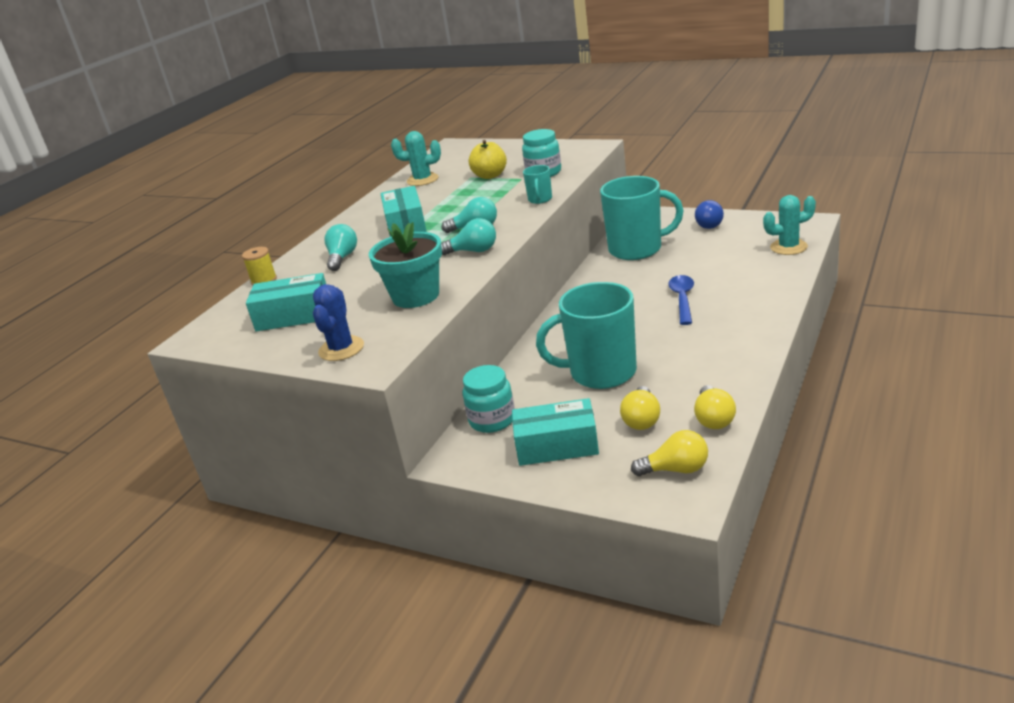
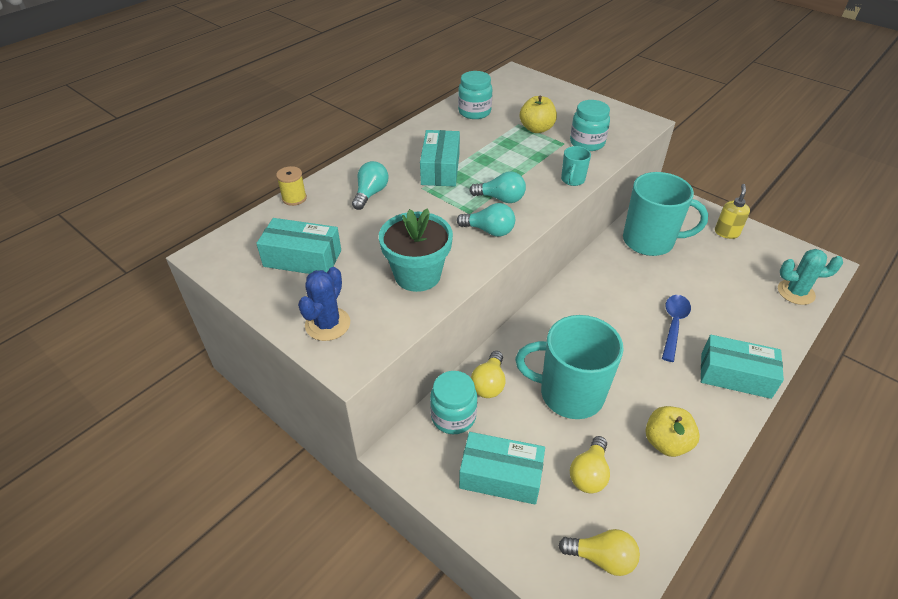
camera: 10 degrees right, 15 degrees up
turquoise cactus [391,131,441,186] -> turquoise jar [458,71,493,119]
yellow light bulb [694,385,736,429] -> yellow light bulb moved to [471,351,505,398]
blue light bulb [695,200,724,229] -> yellow soap dispenser [715,184,750,239]
none -> yellow apple [645,406,700,457]
none -> turquoise box [701,335,784,399]

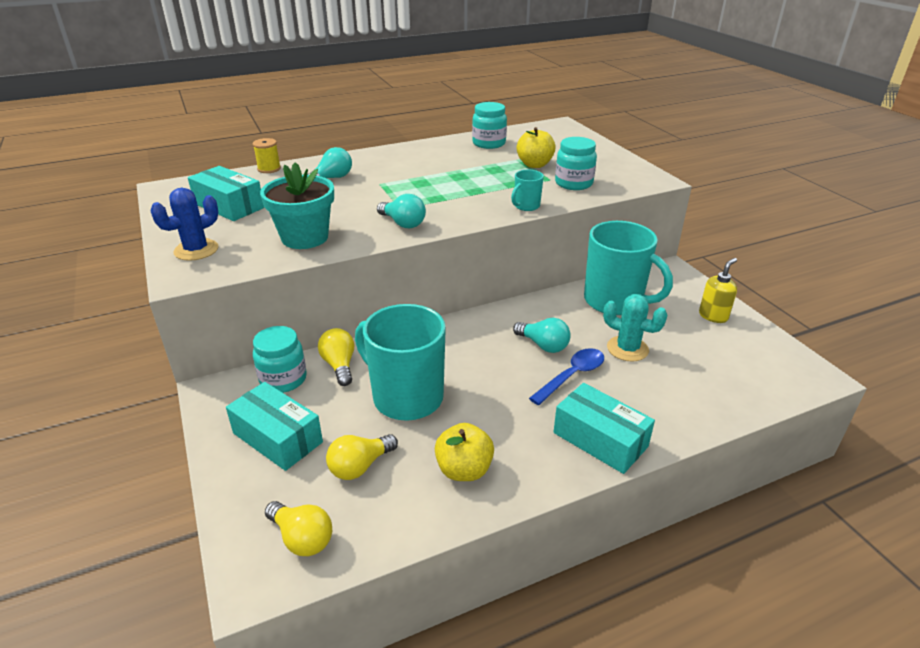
camera: 25 degrees right, 10 degrees down
turquoise box [420,130,460,187] -> none
turquoise light bulb [469,171,526,203] -> turquoise light bulb moved to [513,318,571,353]
yellow light bulb [471,351,505,398] -> yellow light bulb turned 120 degrees clockwise [318,328,354,386]
turquoise cactus [778,249,843,305] -> turquoise cactus moved to [603,294,667,362]

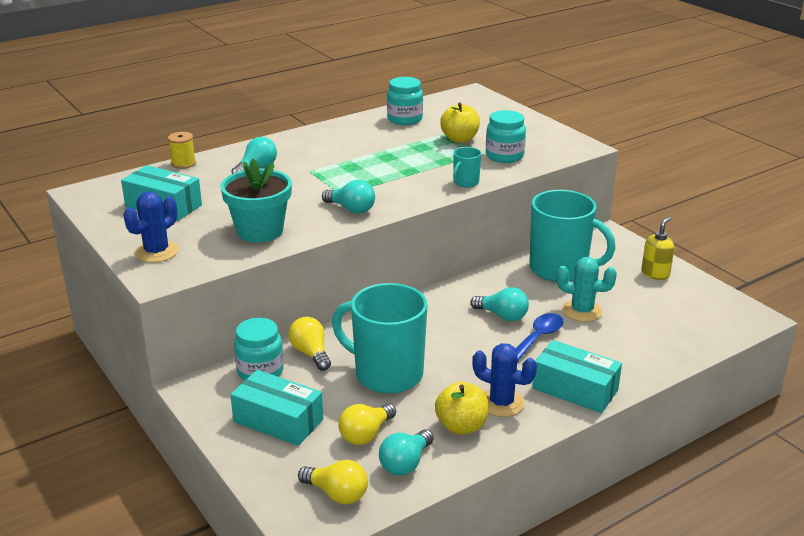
camera: 10 degrees left, 5 degrees down
none -> turquoise light bulb [379,429,434,476]
none -> blue cactus [472,343,537,417]

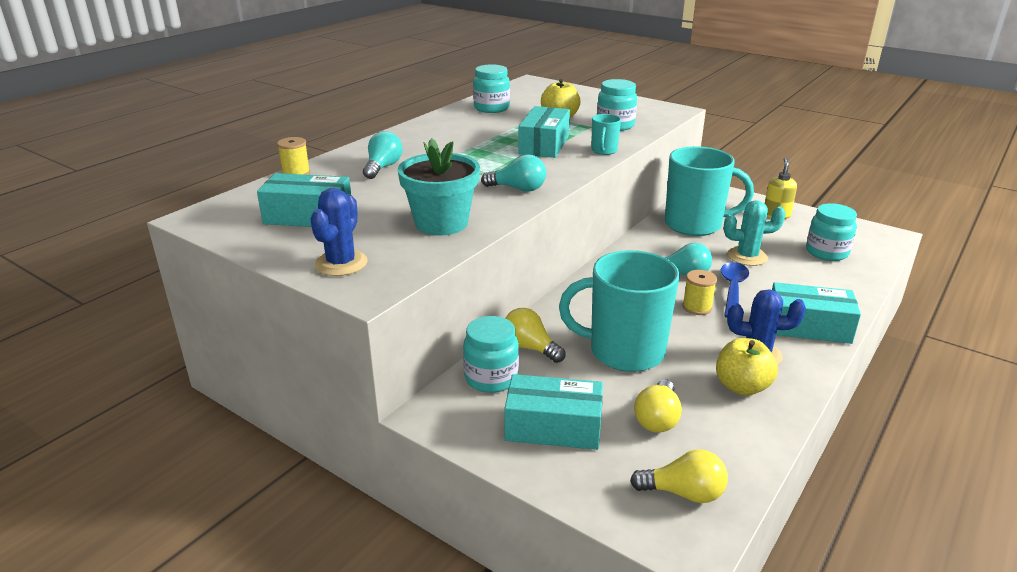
camera: 20 degrees left, 0 degrees up
turquoise light bulb [379,429,434,476] -> none
none -> turquoise box [518,106,570,158]
none -> yellow spool [682,270,717,315]
none -> turquoise jar [806,203,857,261]

